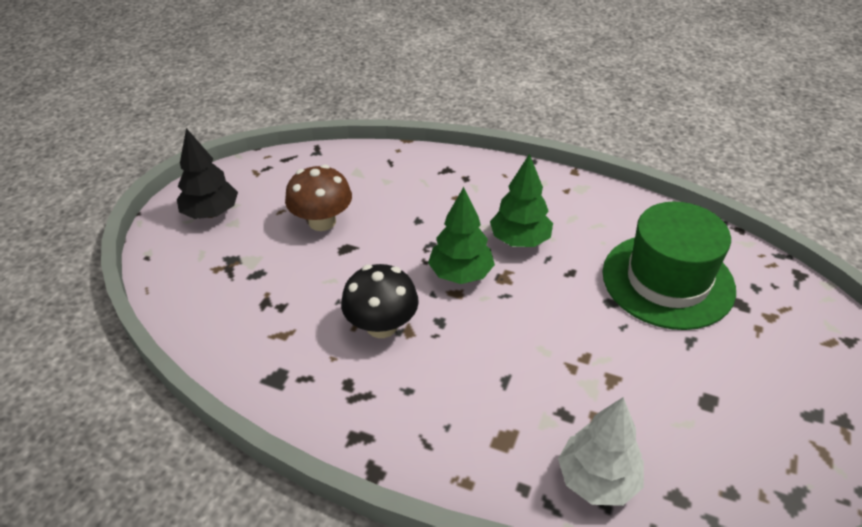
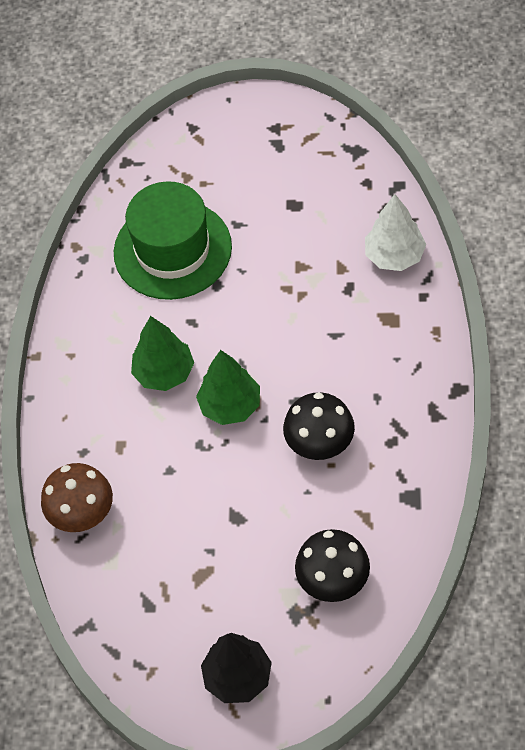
camera: 105 degrees left, 15 degrees up
brown mushroom [285,164,352,231] -> brown mushroom moved to [41,463,113,532]
none -> black mushroom [295,529,370,602]

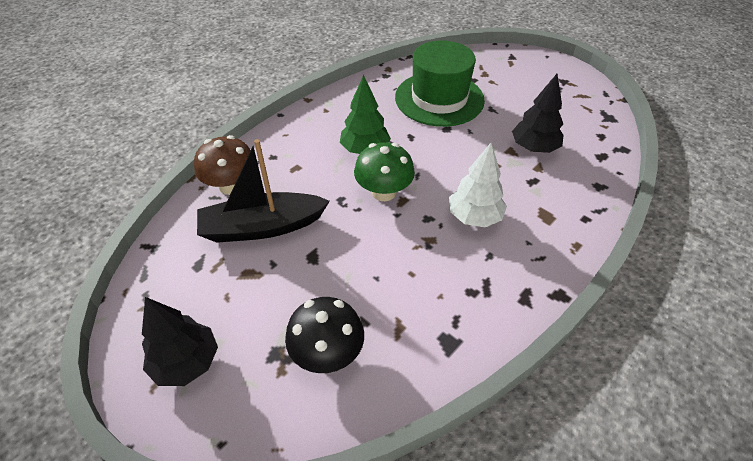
camera: 35 degrees right, 10 degrees down
green tree [196,350,260,425] -> green mushroom [354,142,415,201]
black mushroom [283,392,355,460] -> none
white tree [365,194,426,271] -> white tree moved to [449,143,507,227]
none -> black boat [197,139,330,243]
none -> black tree [512,74,563,153]

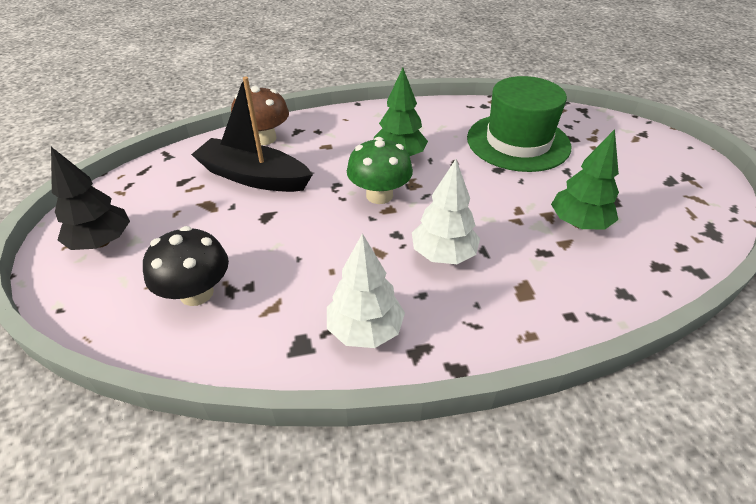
camera: 35 degrees right, 5 degrees down
black tree [512,74,563,153] -> green tree [551,129,619,230]
none -> white tree [327,233,405,348]

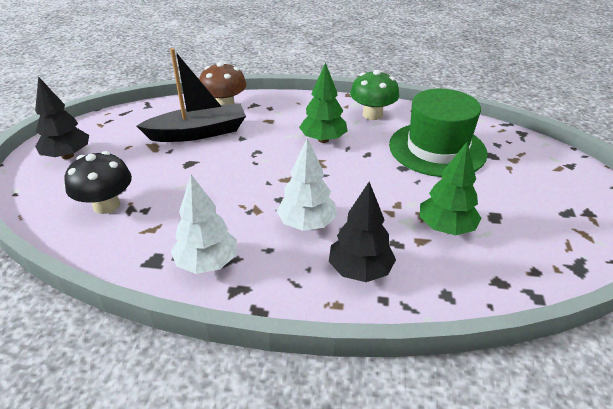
camera: 20 degrees right, 5 degrees down
black boat [191,77,313,192] -> black boat turned 120 degrees clockwise [137,48,246,142]
green mushroom [347,137,413,204] -> green mushroom moved to [350,70,399,120]
none -> black tree [329,182,396,282]

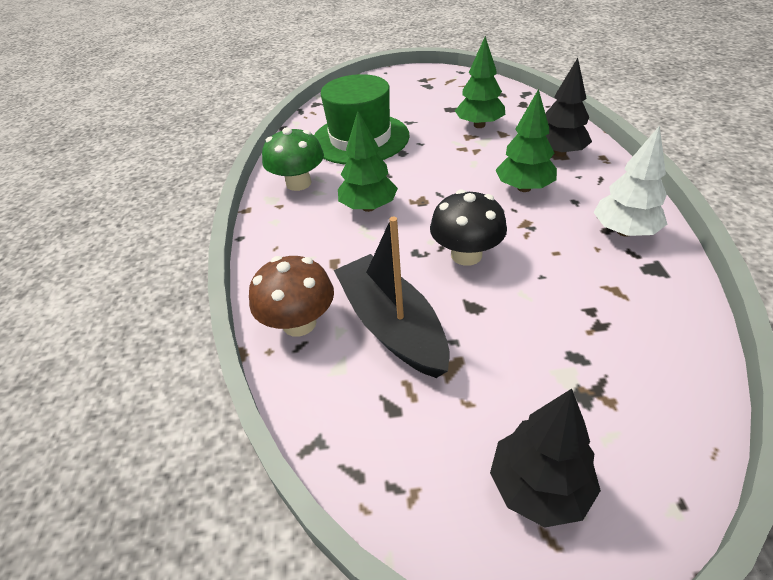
camera: 100 degrees left, 5 degrees up
black mushroom [65,151,132,214] -> black mushroom moved to [430,189,507,266]
white tree [277,138,337,231] -> green tree [496,89,557,192]

